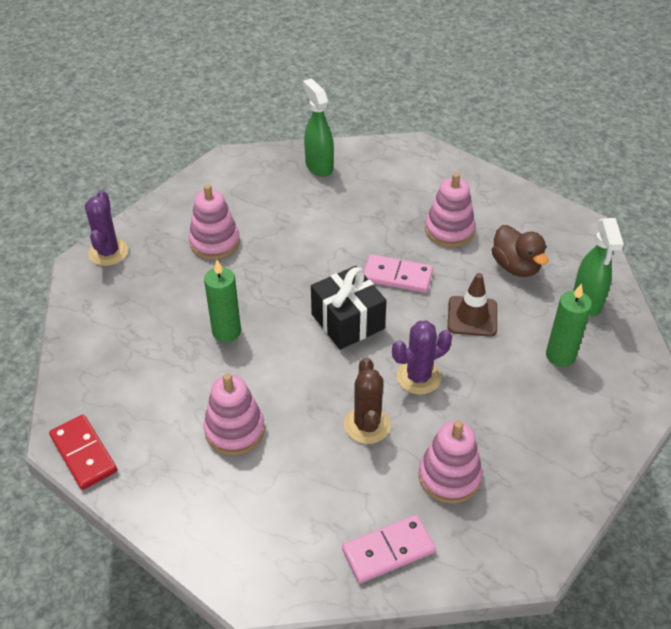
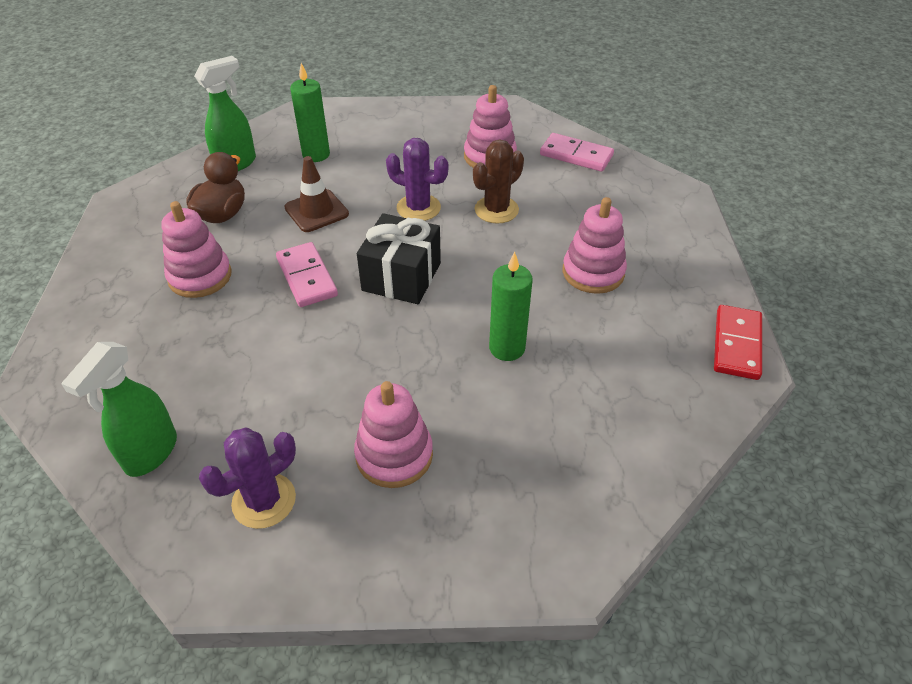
camera: 130 degrees left, 0 degrees up
purple cactus [85,190,128,266] -> purple cactus moved to [199,428,296,529]

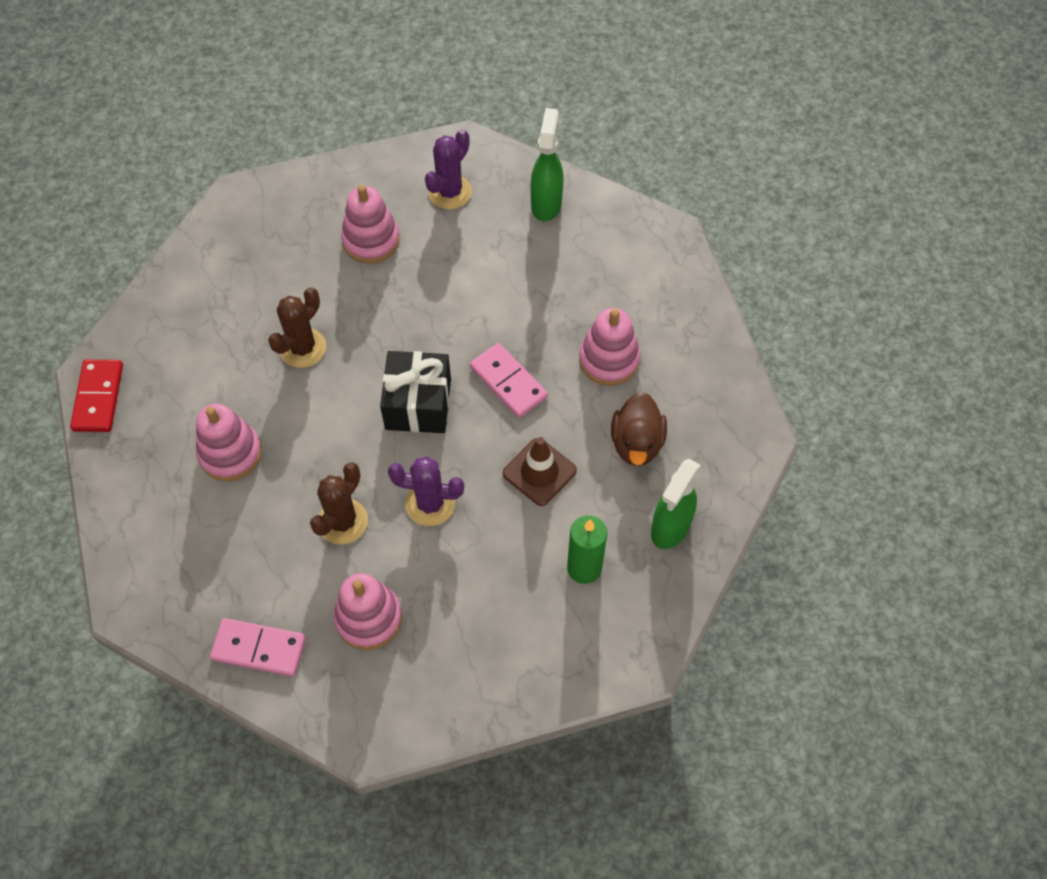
camera: 165 degrees right, 15 degrees up
green candle [489,252,533,361] -> brown cactus [268,287,326,368]

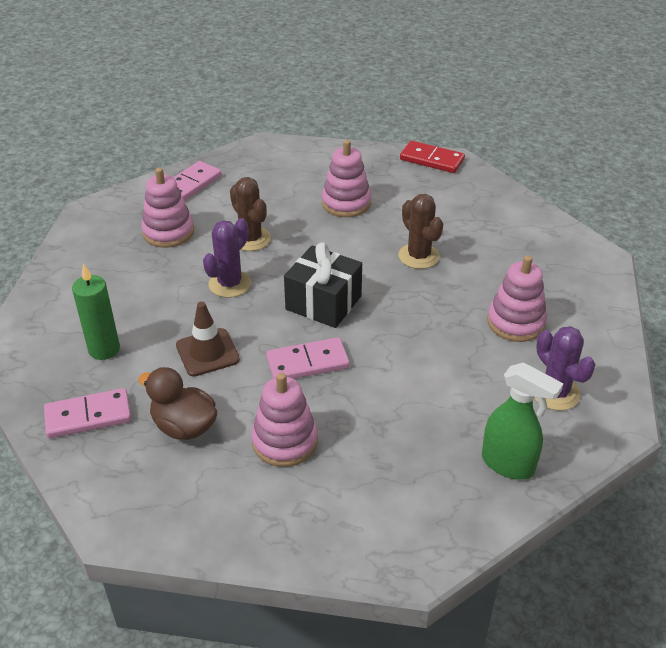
camera: 115 degrees right, 20 degrees down
green spray bottle [651,459,701,549] -> pink domino [44,388,131,438]

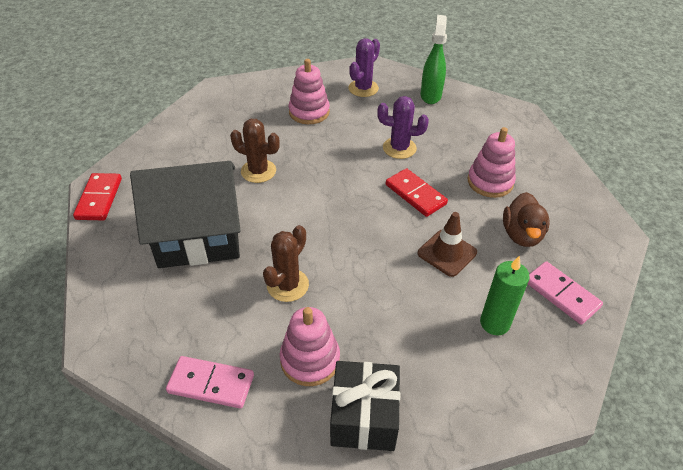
camera: 115 degrees left, 5 degrees up
purple cactus [203,218,251,298] -> purple cactus moved to [377,96,429,159]
pink domino [266,337,350,379] -> red domino [386,168,448,217]
black gift [284,242,362,328] -> black gift moved to [330,361,400,451]
pink stacking toy [322,140,371,217] -> black house [130,161,241,268]
brown cactus [398,194,443,269] -> brown cactus turned 75 degrees clockwise [230,119,280,183]

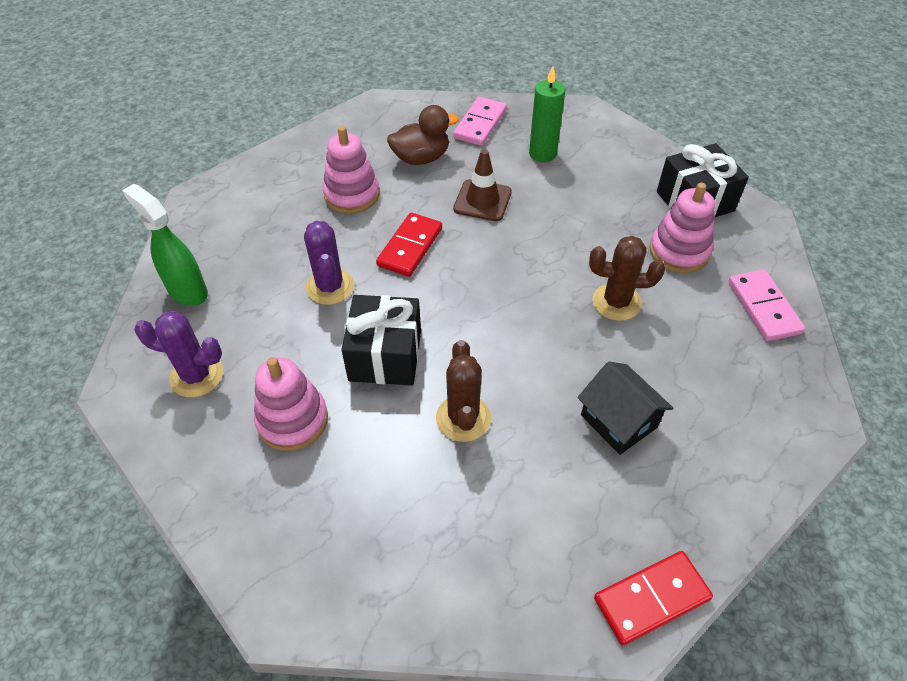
camera: 115 degrees left, 5 degrees up
black house [130,161,241,268] -> black house [577,361,674,455], size x0.52
green spray bottle [421,15,447,104] -> green spray bottle turned 60 degrees clockwise [122,184,208,306]
none -> black gift [341,295,421,386]

